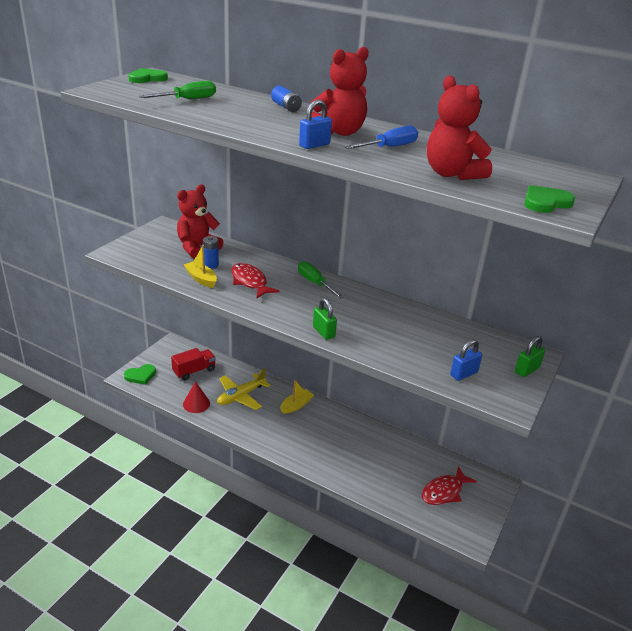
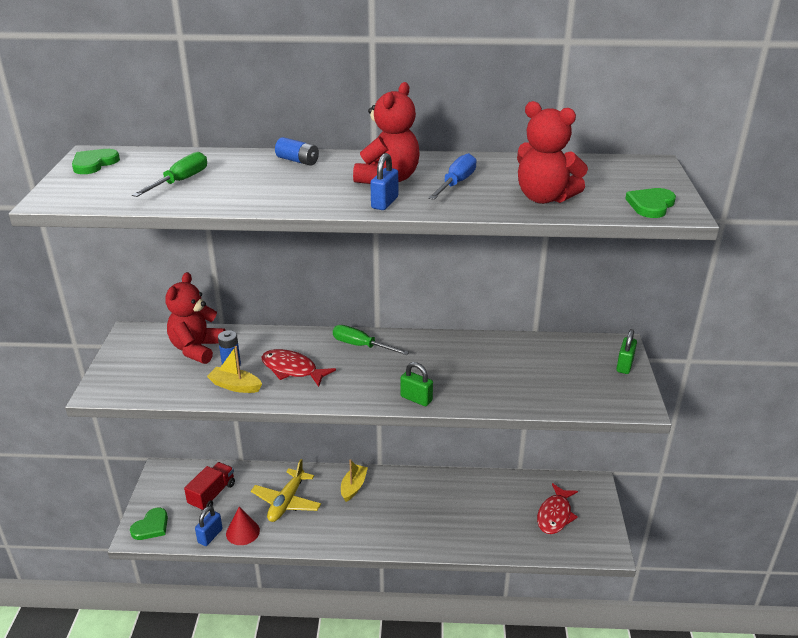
camera: 25 degrees left, 0 degrees up
blue padlock [450,339,482,381] -> blue padlock moved to [195,506,223,546]

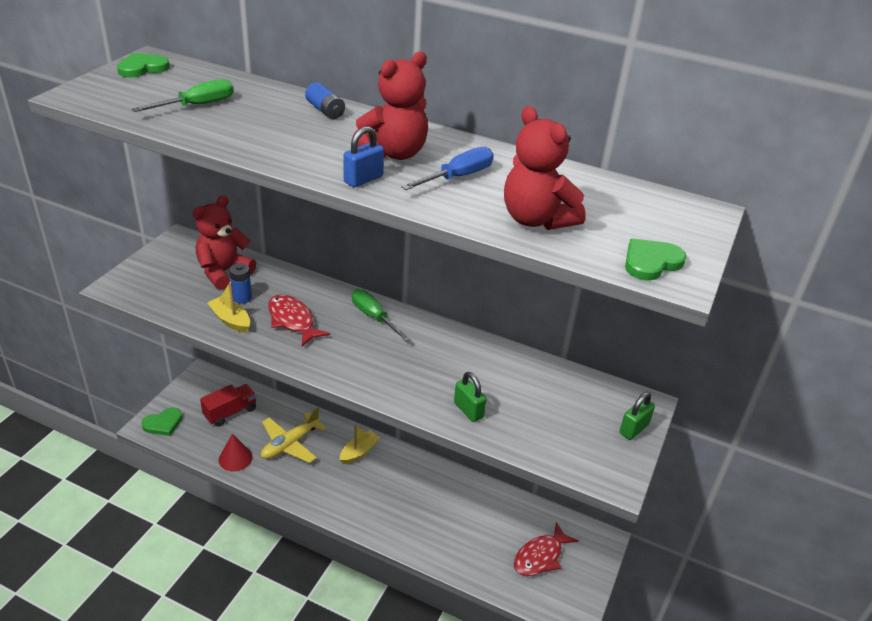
camera: 20 degrees right, 5 degrees up
blue padlock [195,506,223,546] -> none
green padlock [400,362,433,406] -> green padlock moved to [454,372,487,422]

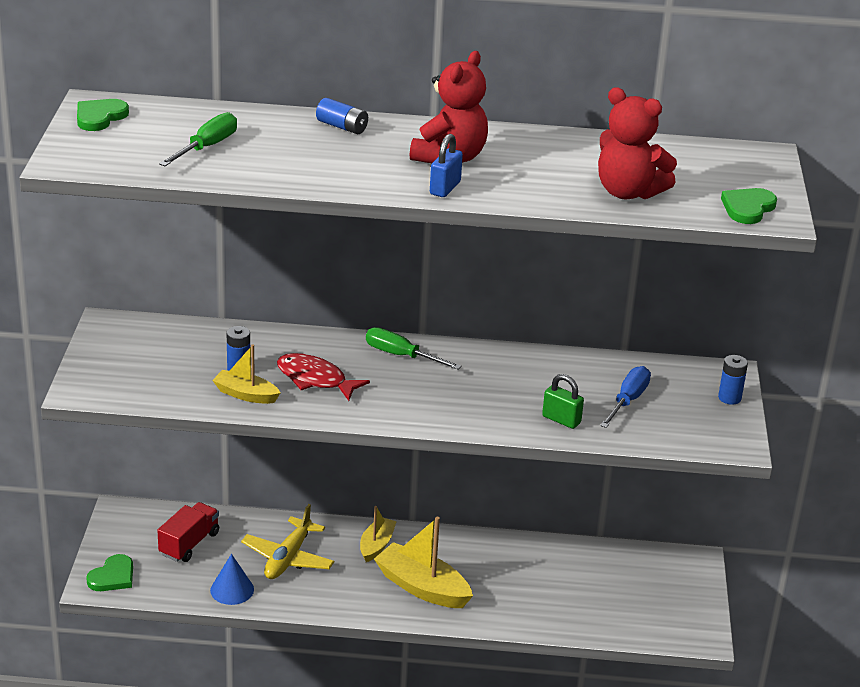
camera: 20 degrees left, 5 degrees down
red teddy bear [193,195,256,290] -> none
red cone [219,434,253,471] -> blue cone [210,554,254,605]
blue screwdriver [401,147,494,190] -> blue screwdriver moved to [600,366,651,428]
red fish [514,522,579,576] -> none
green padlock [619,392,655,440] -> blue battery [718,355,748,405]
none -> yellow boat [374,517,473,608]

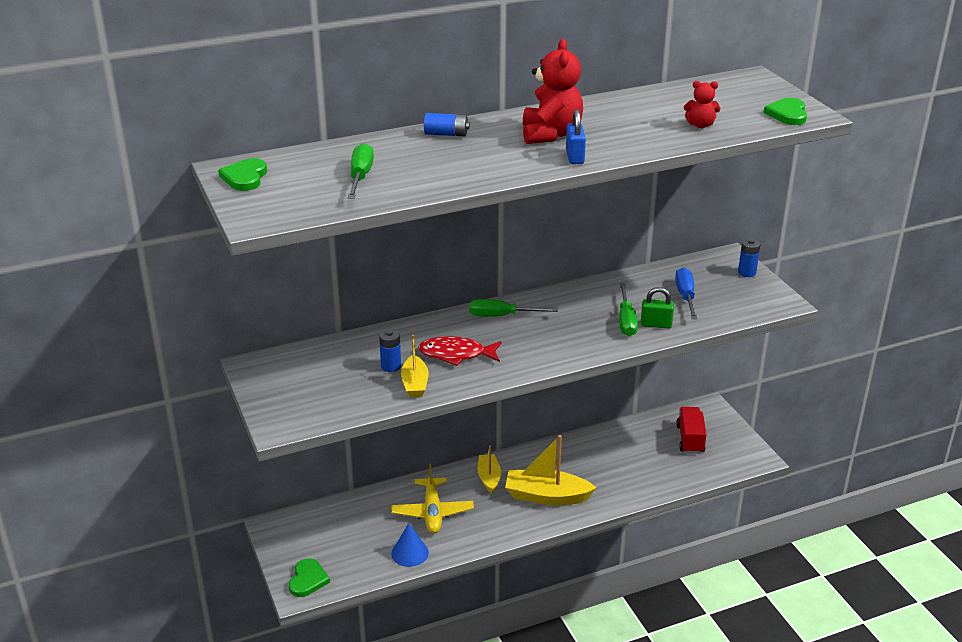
camera: 25 degrees left, 0 degrees up
red truck [157,502,219,562] -> red truck moved to [676,407,707,454]
yellow boat [212,344,280,404] -> yellow boat turned 90 degrees counterclockwise [401,335,429,397]
red teddy bear [598,87,677,199] -> red teddy bear [684,81,721,128], size x0.53
none -> green screwdriver [619,283,638,336]

